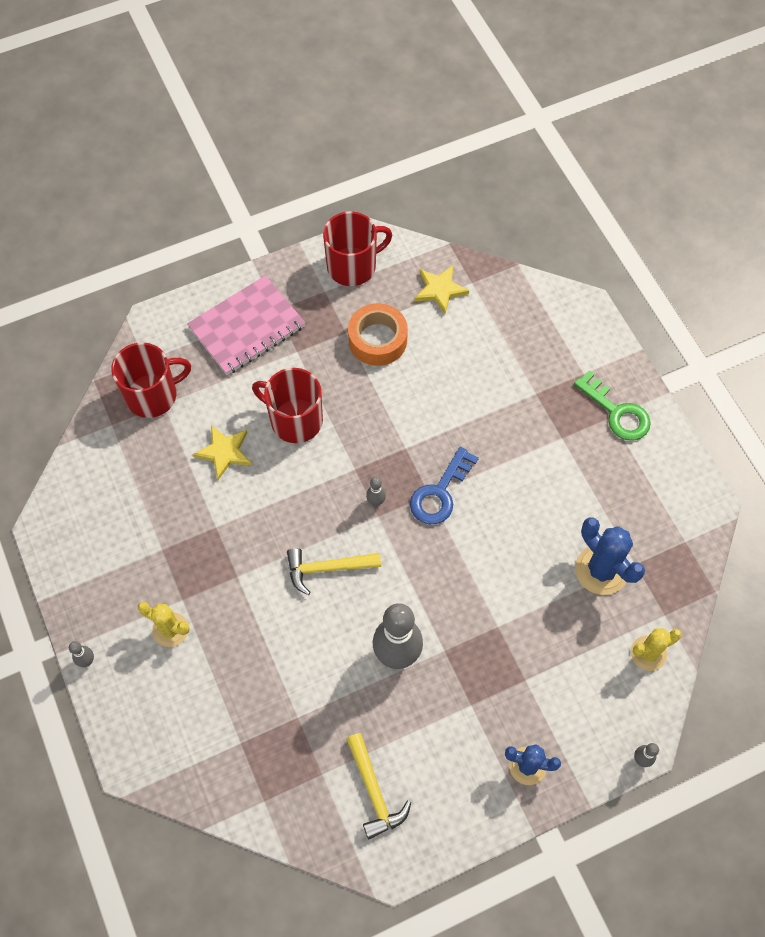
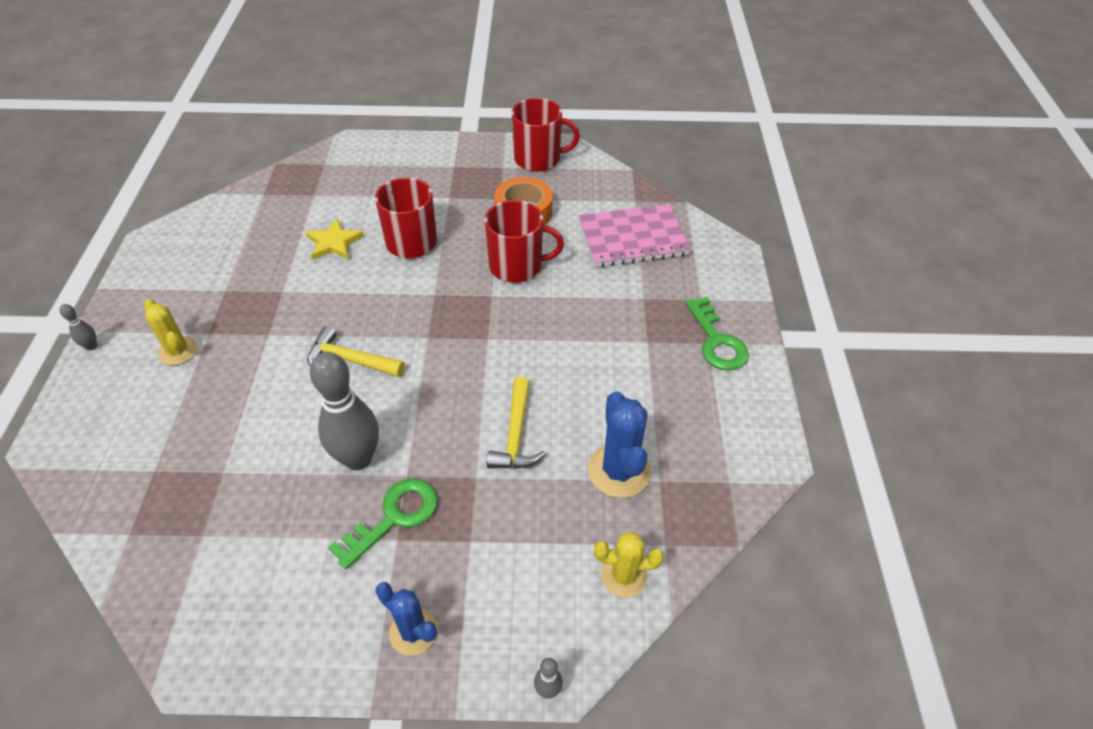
camera: 25 degrees right, 15 degrees down
red mug [111,342,191,418] -> red mug moved to [485,200,564,283]
pink notebook [187,275,305,375] -> pink notebook moved to [579,204,691,267]
yellow hammer [346,733,411,840] -> yellow hammer moved to [487,377,546,469]
grey bowling pin [366,477,386,506] -> none
blue key [410,447,479,524] -> none
yellow star [414,265,469,314] -> none
none -> green key [328,478,438,569]

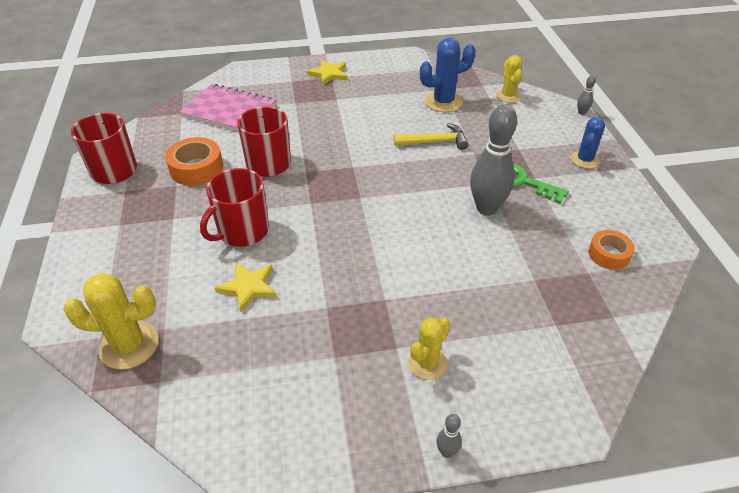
camera: 100 degrees left, 5 degrees down
yellow hammer [307,326,405,377] -> none
pink notebook [579,204,691,267] -> pink notebook turned 45 degrees counterclockwise [180,84,276,132]
green key [686,297,749,371] -> yellow star [307,60,347,85]
none -> yellow cactus [63,273,159,370]
none -> orange tape [588,230,635,270]

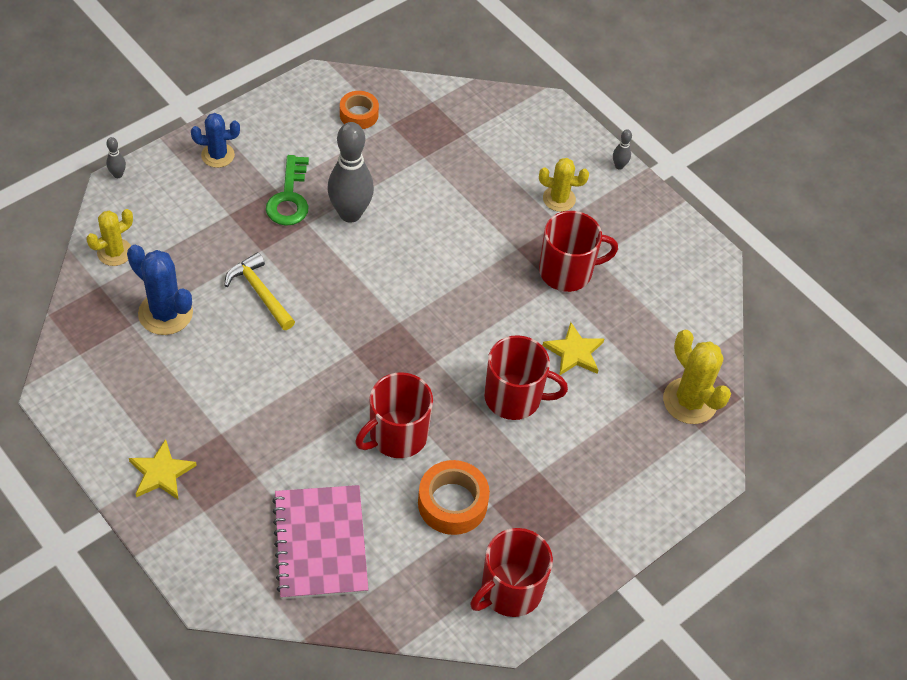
camera: 125 degrees left, 10 degrees up
none -> red mug [539,211,618,292]

